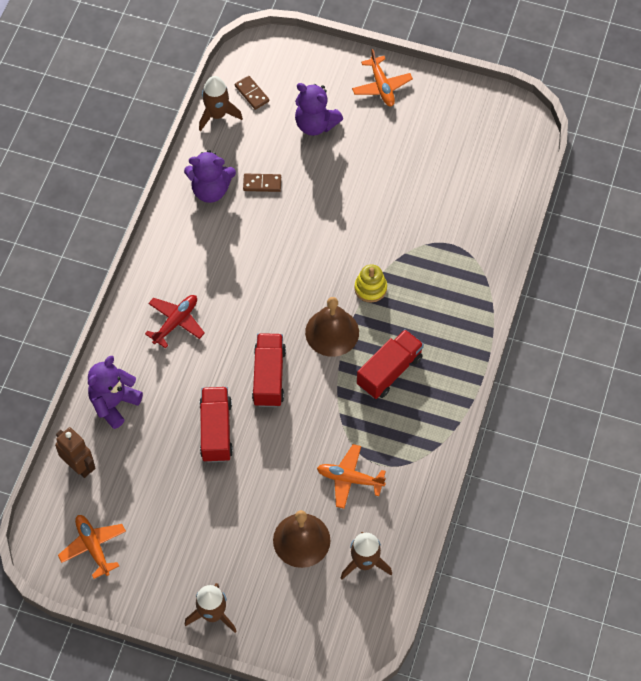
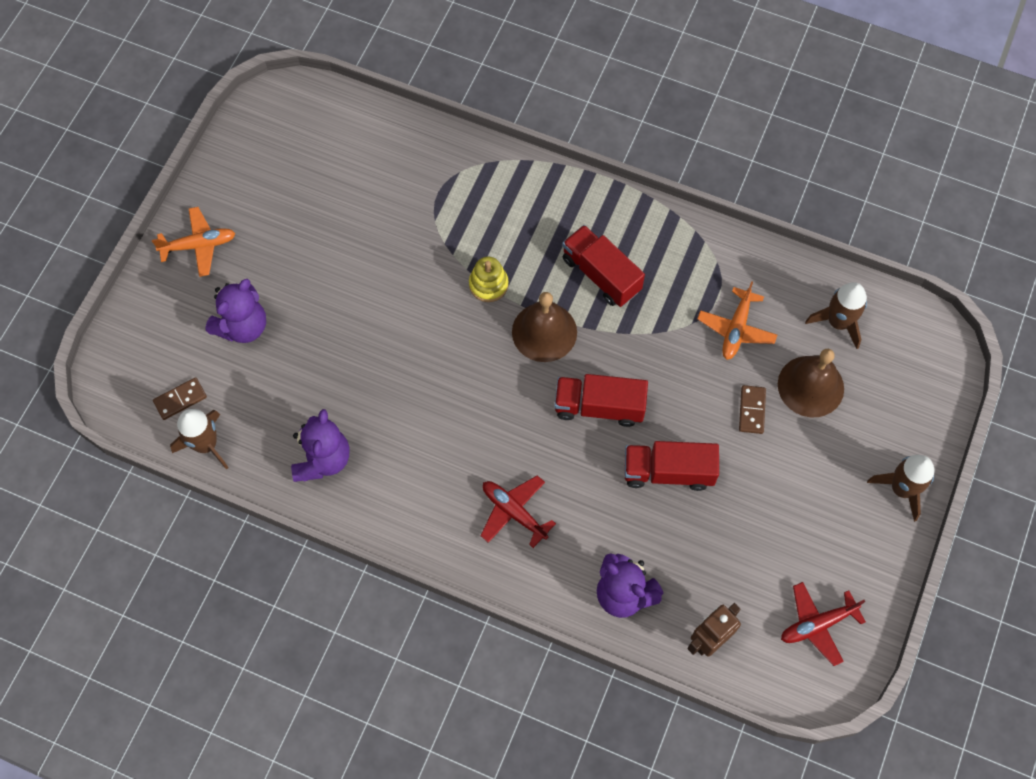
camera: 85 degrees left, 5 degrees up
orange plane [58,515,126,579] -> red plane [781,582,866,666]
brown domino [243,174,281,192] -> brown domino moved to [739,385,766,434]

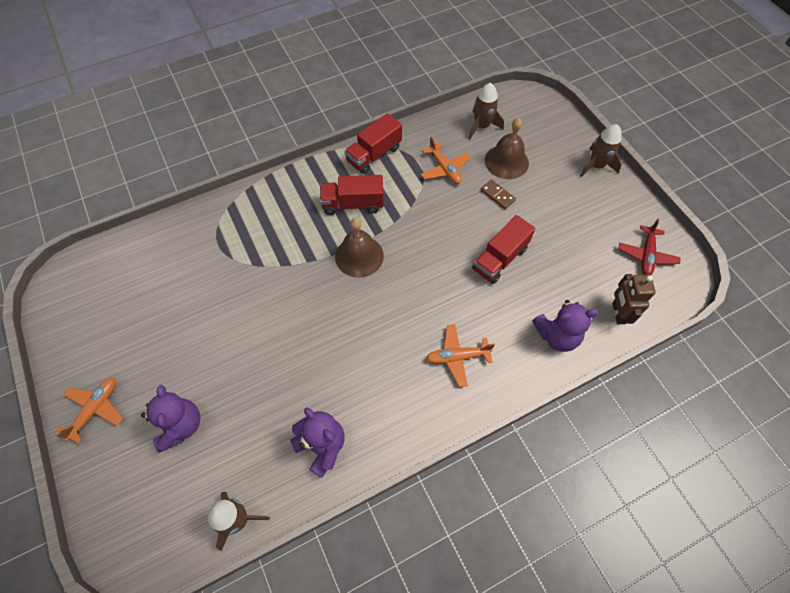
camera: 50 degrees left, 5 degrees down
brown domino [153,377,207,420] -> none
yellow stacking toy [469,256,508,302] -> none
red plane [480,476,556,548] -> orange plane [426,324,495,387]
red truck [554,374,648,427] -> red truck moved to [344,113,402,174]

